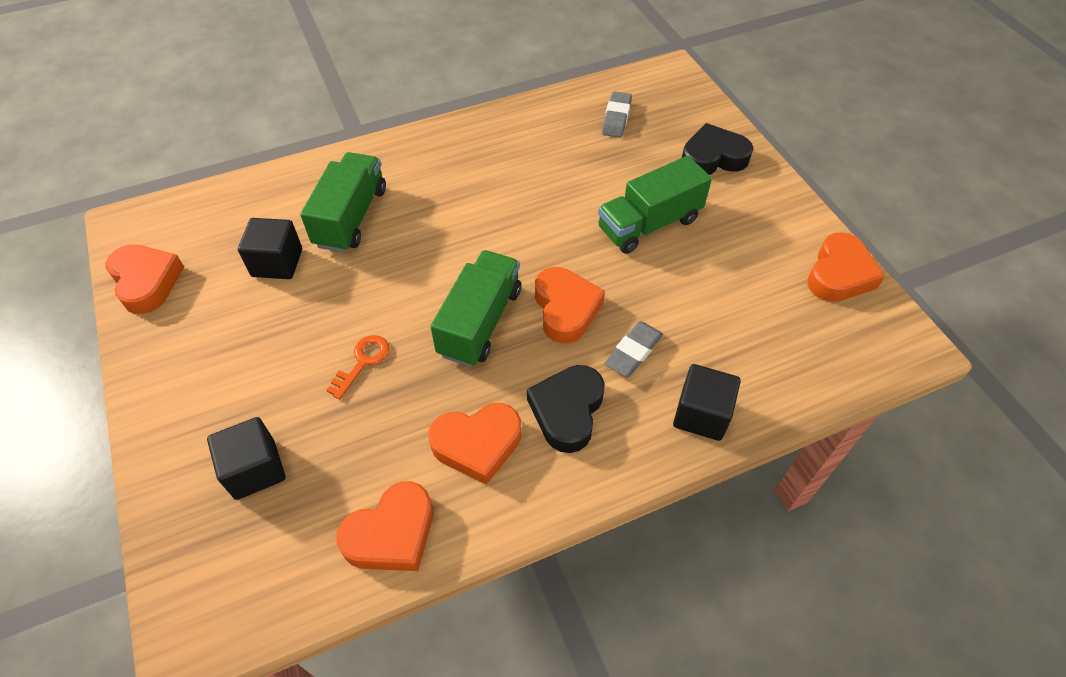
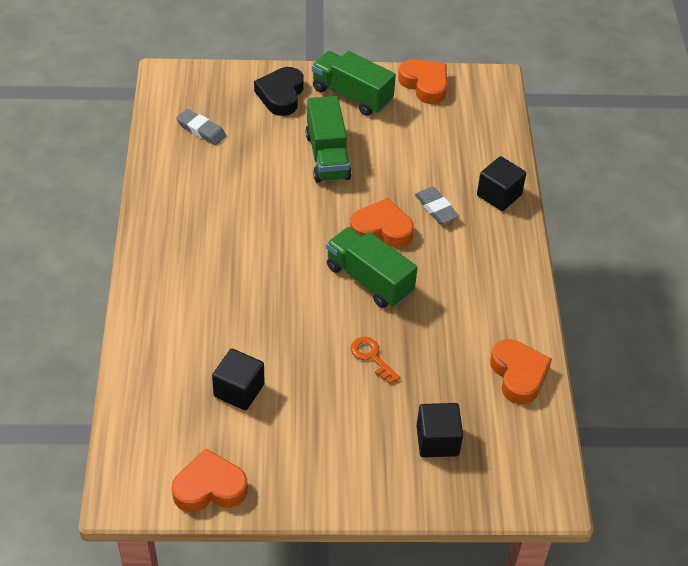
camera: 70 degrees left, 5 degrees down
green truck [300,152,386,252] -> green truck moved to [312,51,396,116]
orange heart [428,403,521,485] -> none
black heart [527,365,604,453] -> none

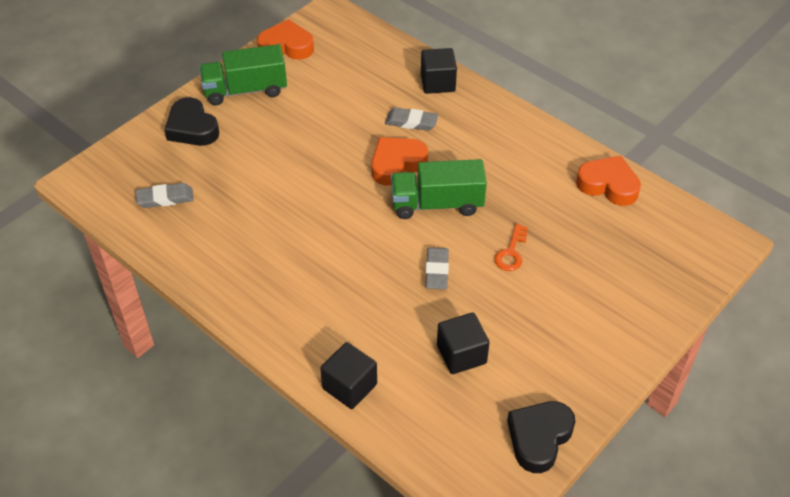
camera: 45 degrees left, 0 degrees up
orange heart [172,448,248,512] -> black heart [507,401,576,473]
green truck [305,96,352,183] -> none
orange key [351,337,401,384] -> orange key turned 75 degrees counterclockwise [494,224,528,271]
black cube [417,403,463,458] -> black cube moved to [320,342,377,409]
none -> grey eraser [425,247,449,289]

